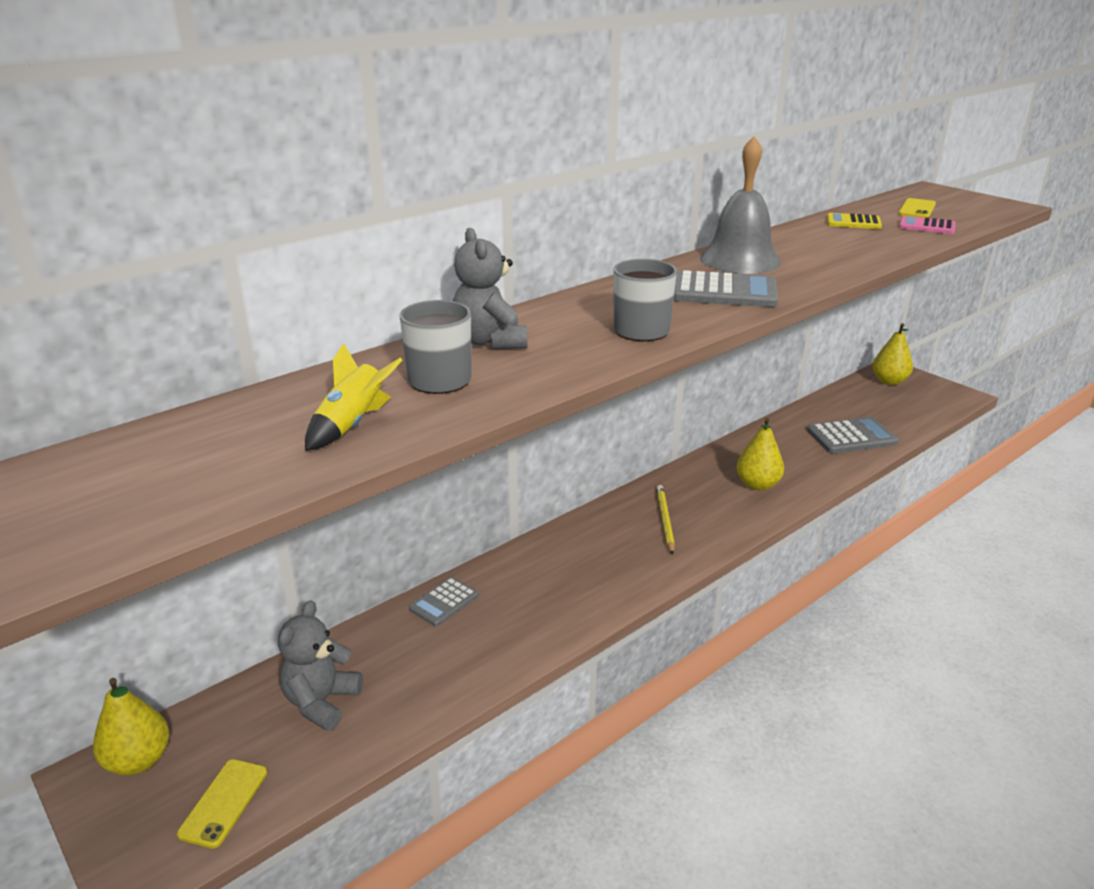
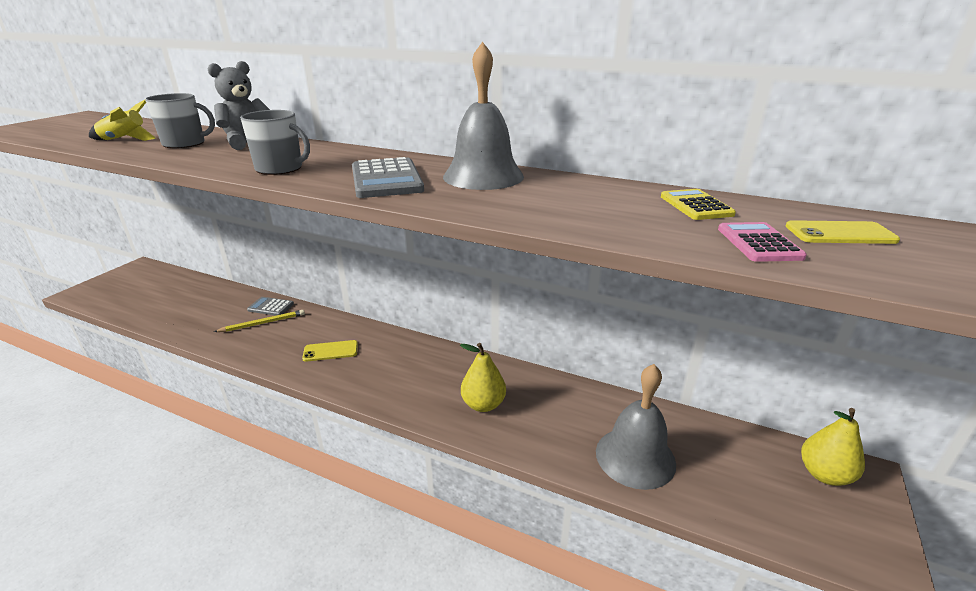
camera: 65 degrees right, 0 degrees up
yellow pear [93,678,169,775] -> none
yellow phone [177,759,267,848] -> yellow phone moved to [302,340,358,362]
grey teddy bear [278,600,363,731] -> none
yellow pencil [656,485,675,555] -> yellow pencil moved to [214,310,305,332]
grey calculator [807,417,899,454] -> grey bell [596,364,676,490]

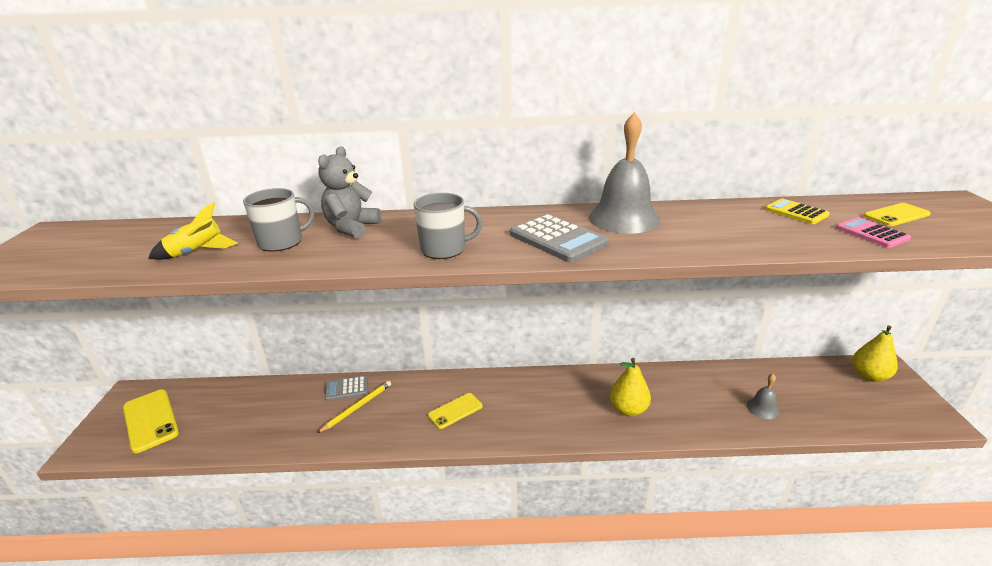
camera: 25 degrees left, 0 degrees up
grey bell [596,364,676,490] -> grey bell [747,374,779,419], size x0.49
none -> yellow phone [123,389,179,453]

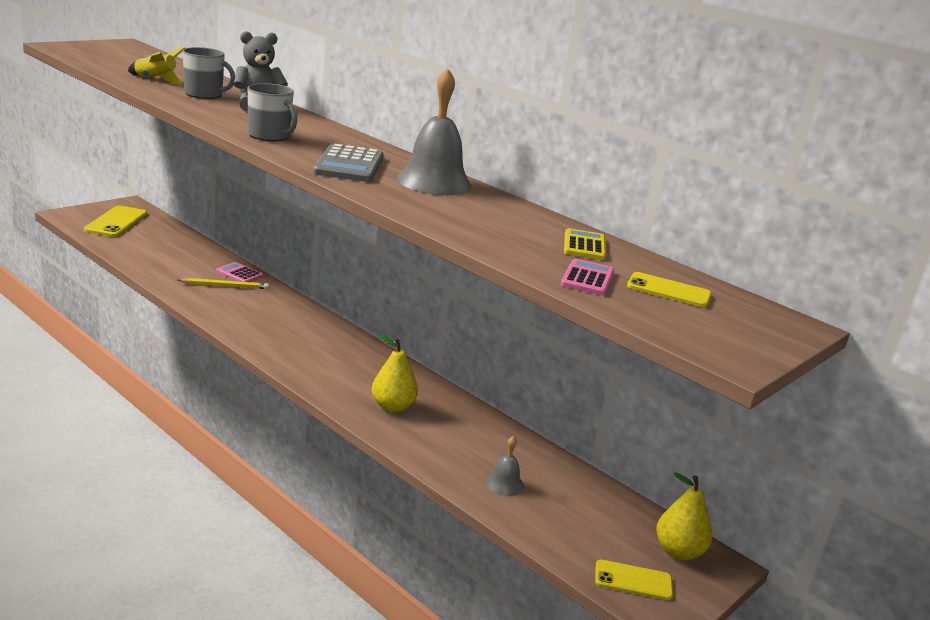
camera: 40 degrees right, 5 degrees down
grey calculator [325,376,367,401] -> pink calculator [216,262,263,282]
yellow phone [428,393,483,429] -> yellow phone moved to [595,560,673,600]

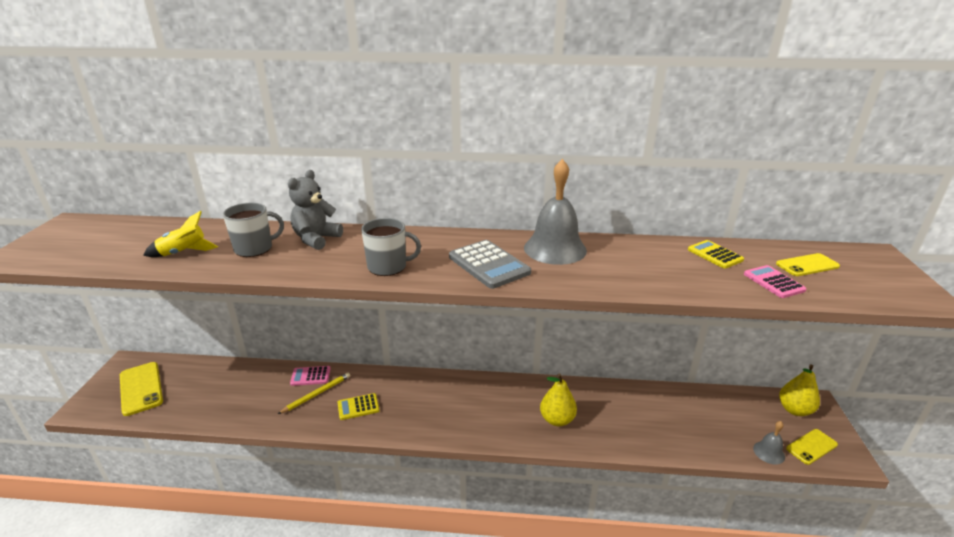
camera: 35 degrees left, 5 degrees up
grey bell [486,436,524,496] -> grey bell moved to [753,421,785,464]
none -> yellow calculator [338,393,379,420]

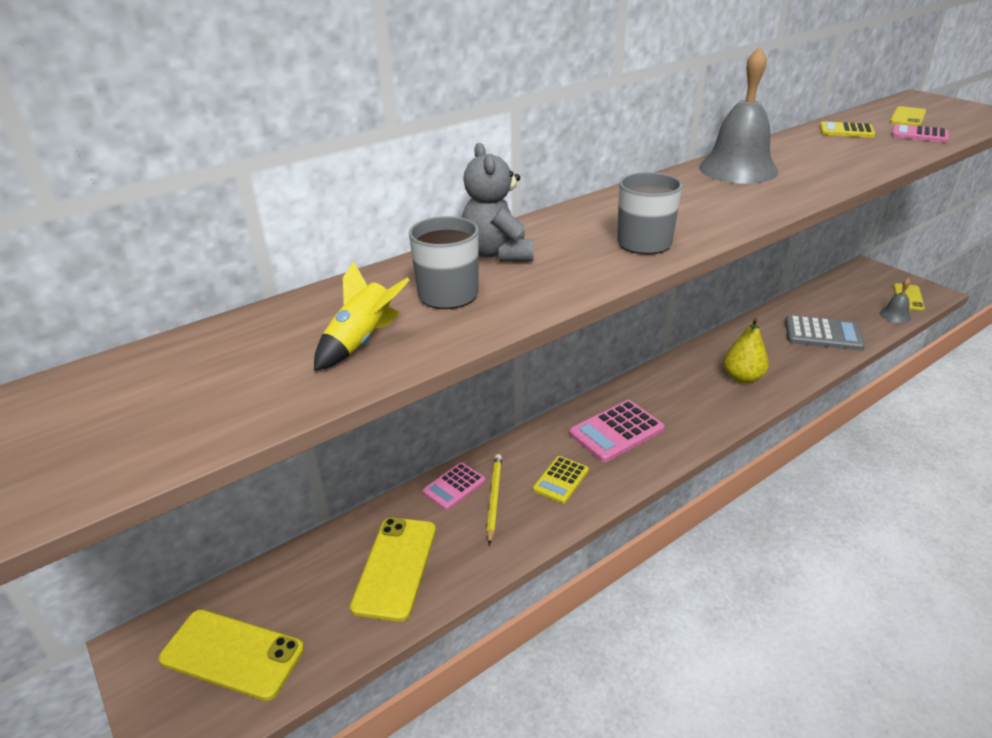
camera: 40 degrees left, 5 degrees up
grey calculator [449,240,531,289] -> grey calculator moved to [785,315,865,350]
yellow pear [779,364,820,416] -> none
none -> yellow phone [350,518,436,621]
none -> pink calculator [569,400,665,462]

